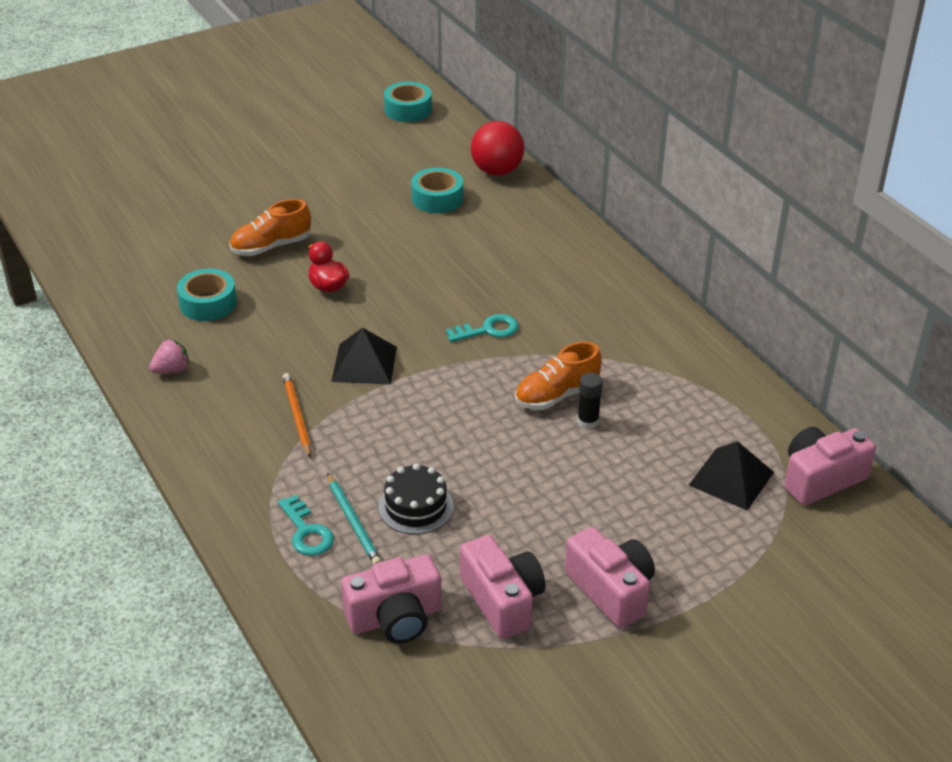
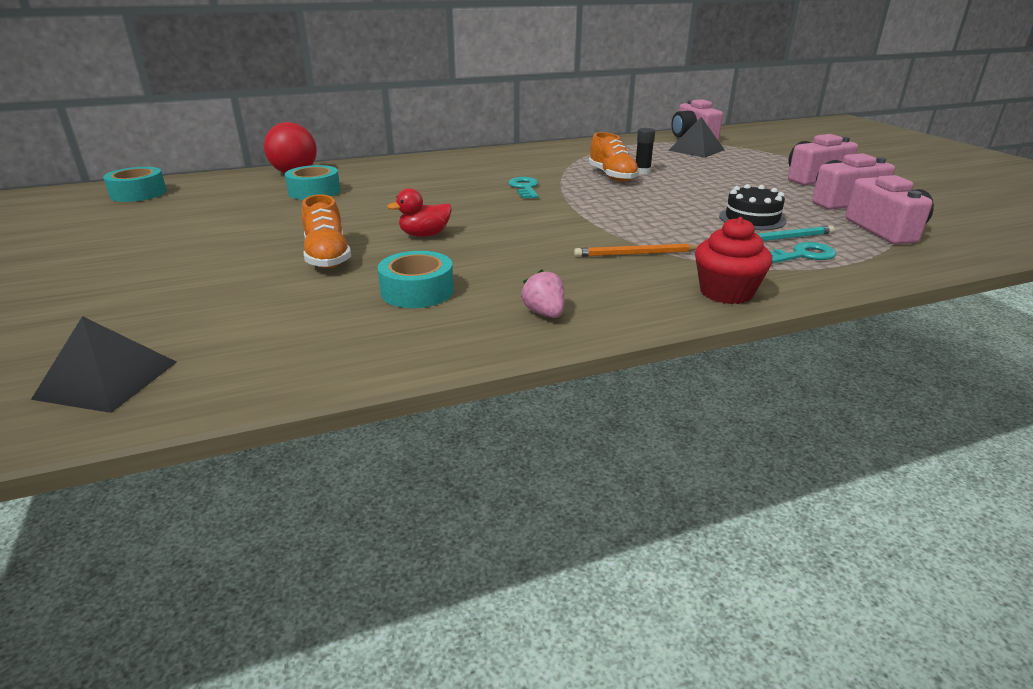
camera: 80 degrees left, 10 degrees down
black pyramid [331,328,397,385] -> black pyramid moved to [31,316,177,413]
none -> red cupcake [695,217,772,304]

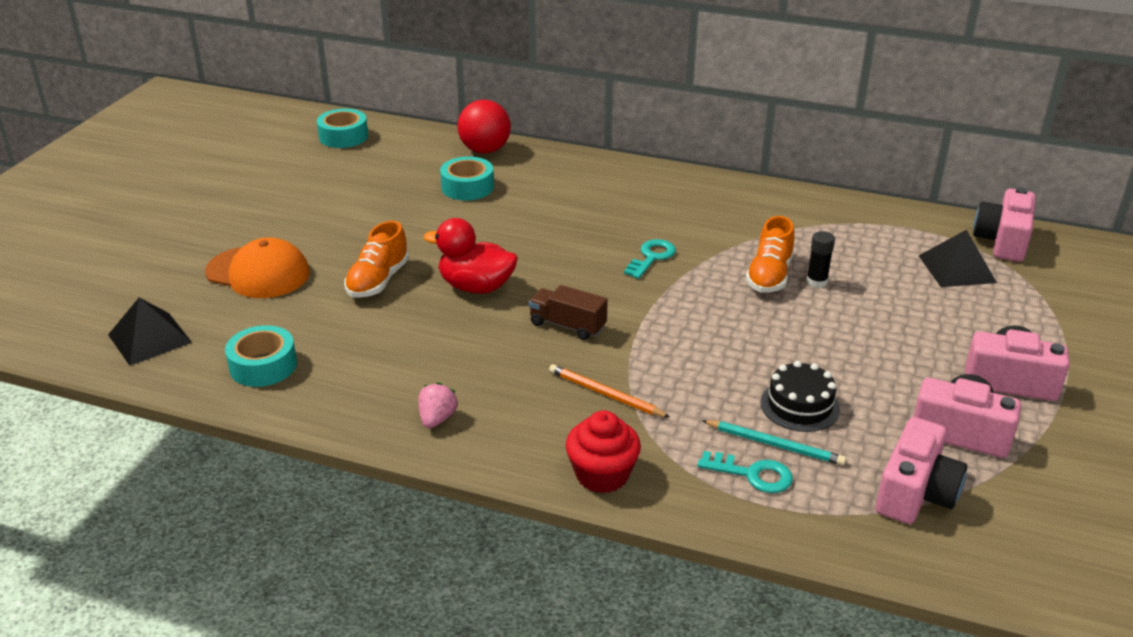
camera: 40 degrees right, 5 degrees up
turquoise tape [378,251,454,308] -> turquoise tape moved to [225,325,297,387]
red duck [387,188,452,237] -> red duck [423,218,518,294], size x1.52
none -> orange cap [205,237,310,298]
none -> brown truck [529,285,608,340]

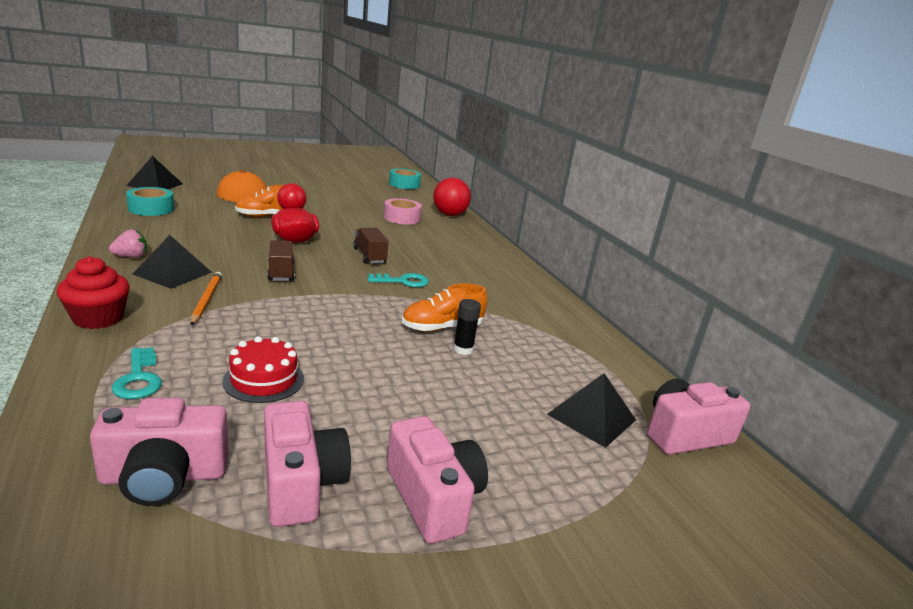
camera: 45 degrees right, 10 degrees down
turquoise tape [440,157,494,201] -> pink tape [384,198,422,224]
turquoise pencil [701,420,846,466] -> none
black cake [760,361,840,432] -> red cake [222,336,304,403]
none -> black pyramid [133,235,212,289]
none -> brown truck [353,228,388,264]

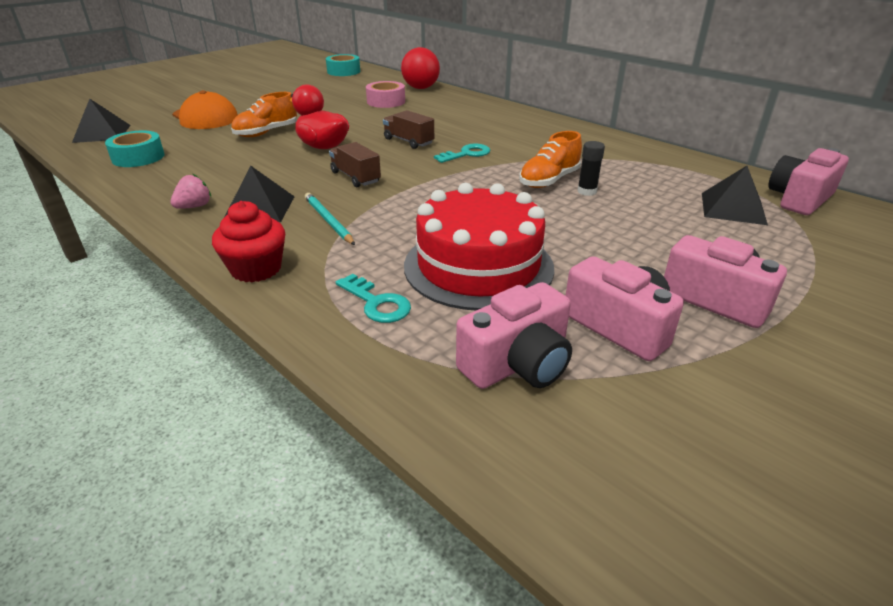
camera: 20 degrees left, 10 degrees up
orange pencil [191,272,222,325] -> turquoise pencil [305,193,355,245]
red cake [222,336,304,403] -> red cake [404,183,554,310], size x1.93

